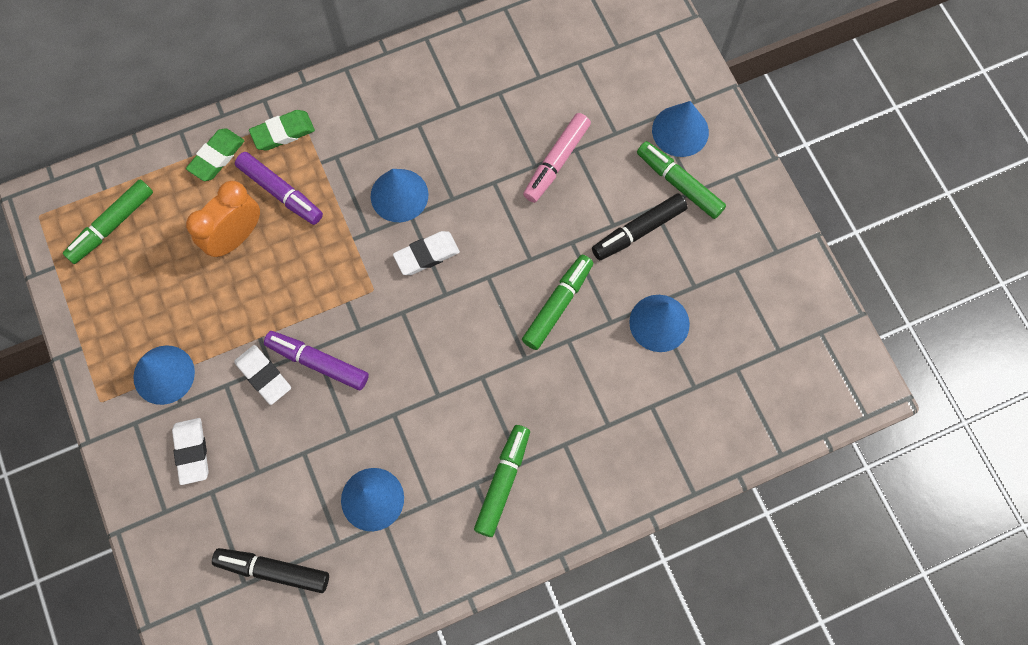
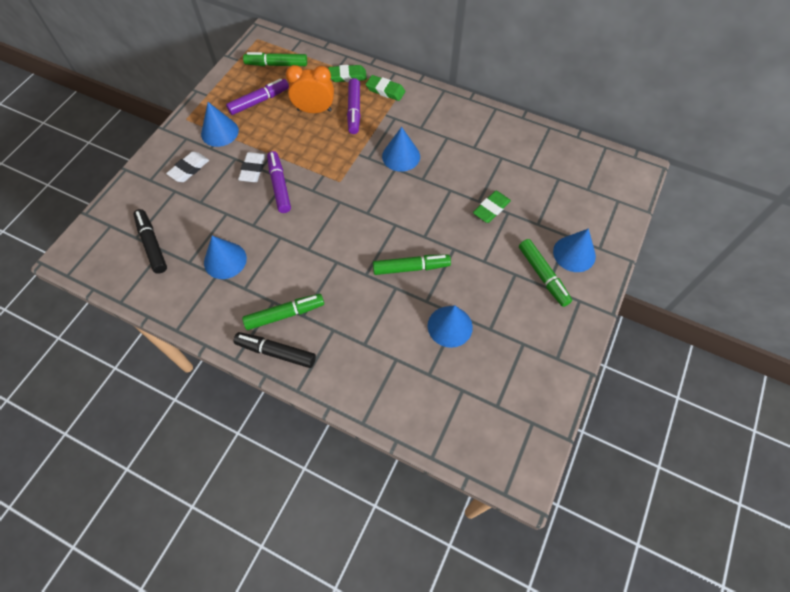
camera: 50 degrees right, 10 degrees down
white eraser [393,231,460,275] -> none
pink marker [523,113,591,203] -> green eraser [473,191,511,223]
black marker [592,194,688,260] -> black marker moved to [234,332,316,368]
green marker [637,141,726,219] -> green marker turned 150 degrees clockwise [519,239,572,307]
none -> purple marker [226,78,289,115]

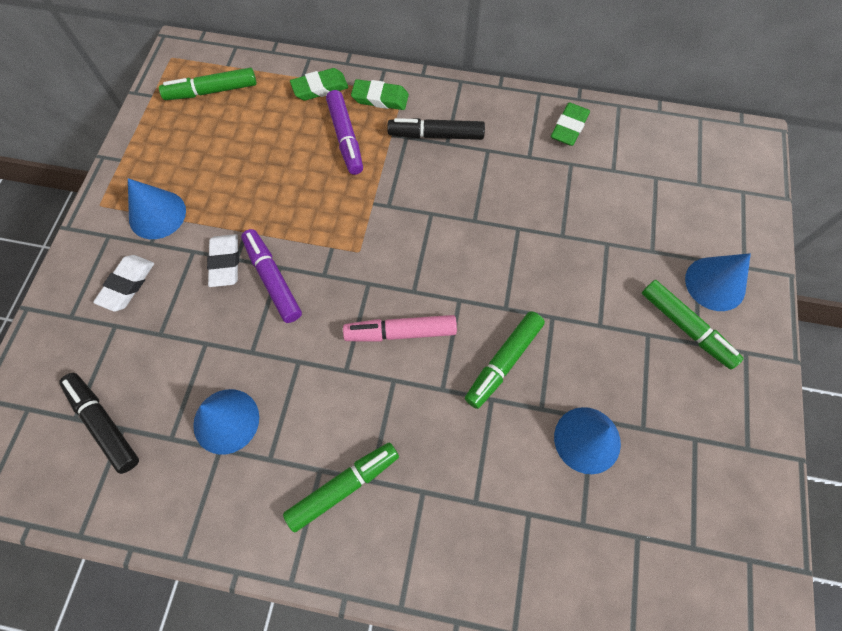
camera: 15 degrees left, 5 degrees up
purple marker [226,78,289,115] -> none
black marker [234,332,316,368] -> black marker moved to [387,118,485,140]
orange clock [286,65,334,113] -> none
green marker [373,254,451,275] -> green marker turned 150 degrees clockwise [465,311,545,409]
blue cone [382,127,420,172] -> none
green eraser [473,191,511,223] -> green eraser moved to [551,102,590,146]
none -> pink marker [343,315,457,342]

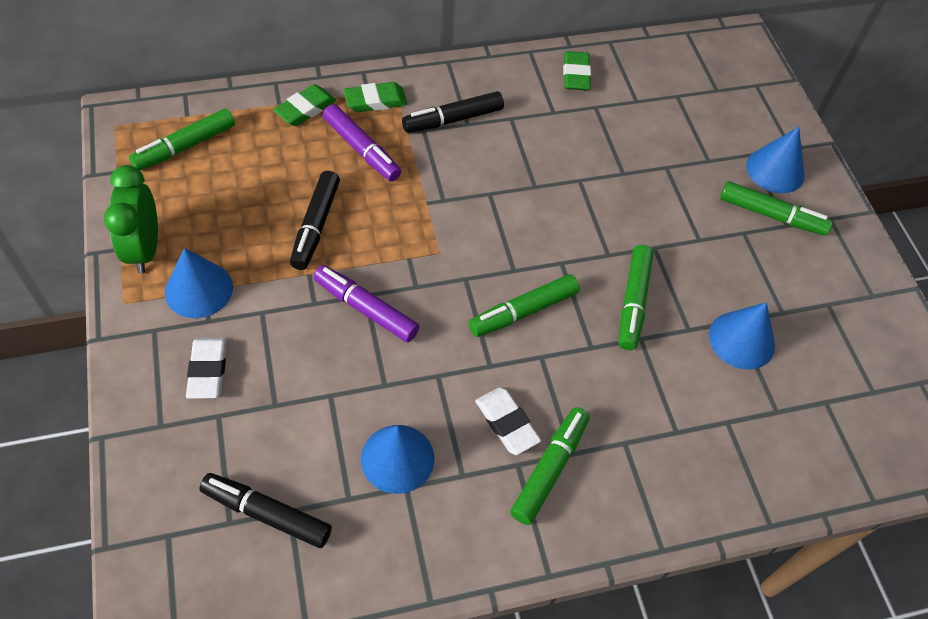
camera: 30 degrees left, 10 degrees down
white eraser [207,234,239,287] -> white eraser moved to [475,388,541,455]
pink marker [343,315,457,342] -> green marker [469,274,580,337]
none -> green clock [104,165,158,273]
none -> black marker [290,171,340,270]

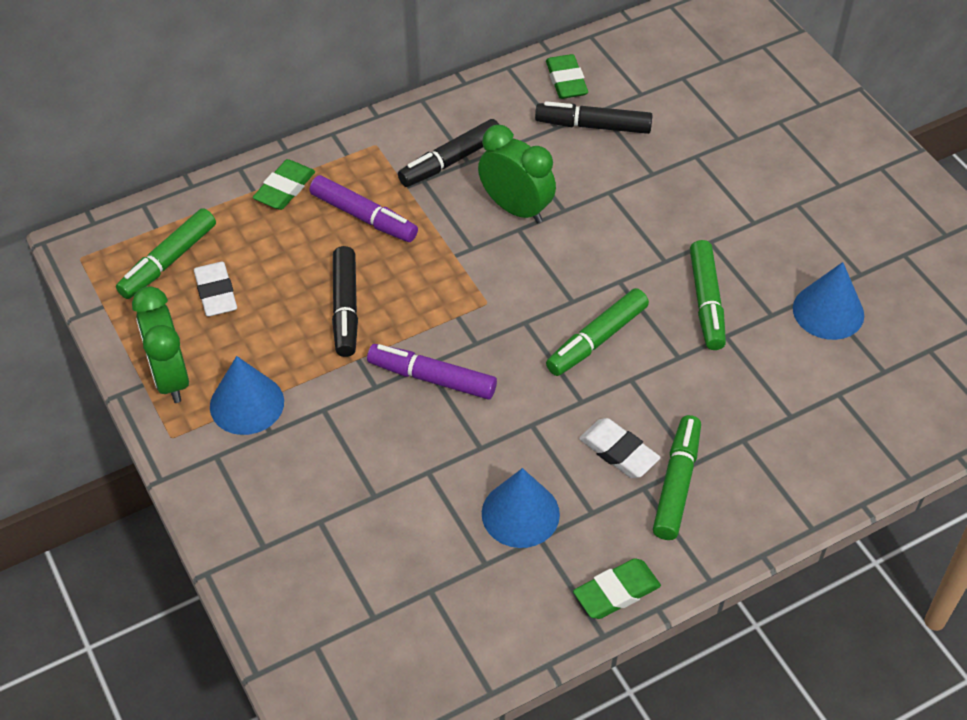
camera: 10 degrees left, 5 degrees down
white eraser [186,338,227,399] -> white eraser moved to [194,262,237,317]
black marker [199,473,332,548] -> black marker moved to [535,101,653,134]
green eraser [344,82,408,112] -> green eraser moved to [573,558,661,619]
green marker [720,181,833,236] -> none
blue cone [746,127,805,193] -> none
none -> green clock [478,125,556,223]

